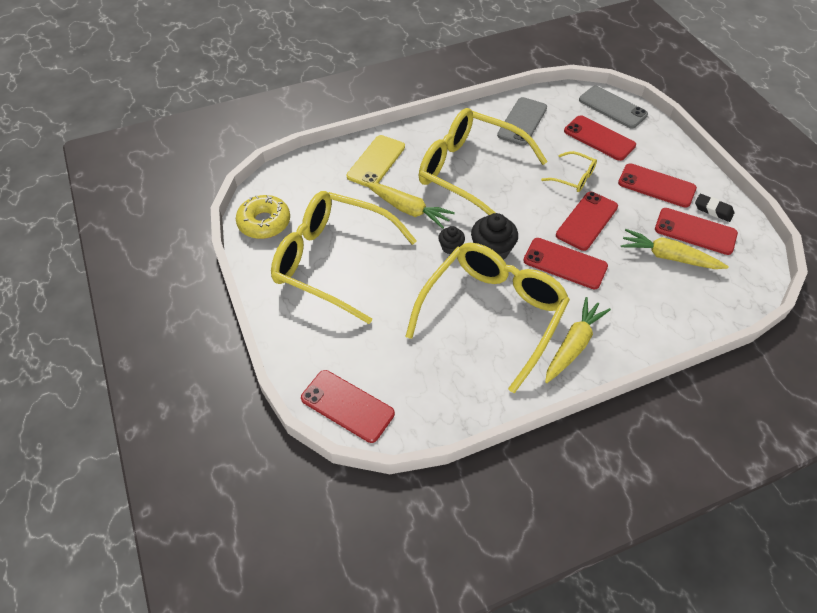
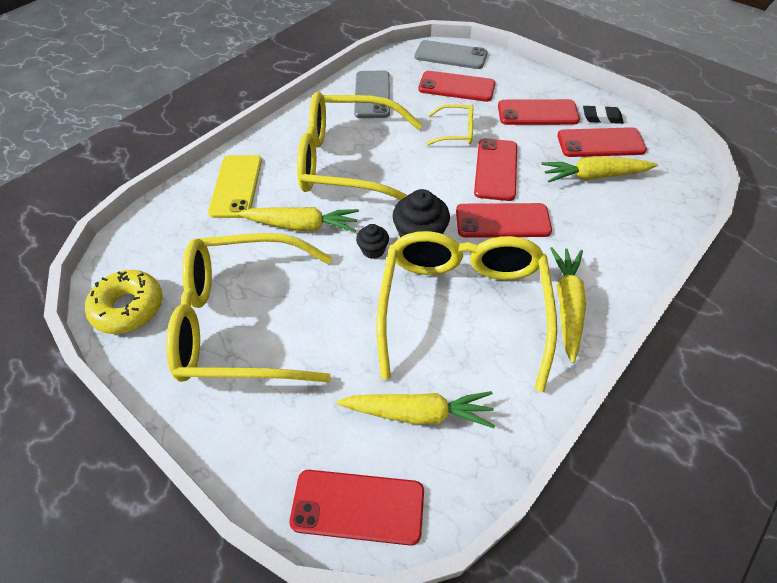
camera: 25 degrees left, 0 degrees up
none -> yellow carrot [337,391,495,428]

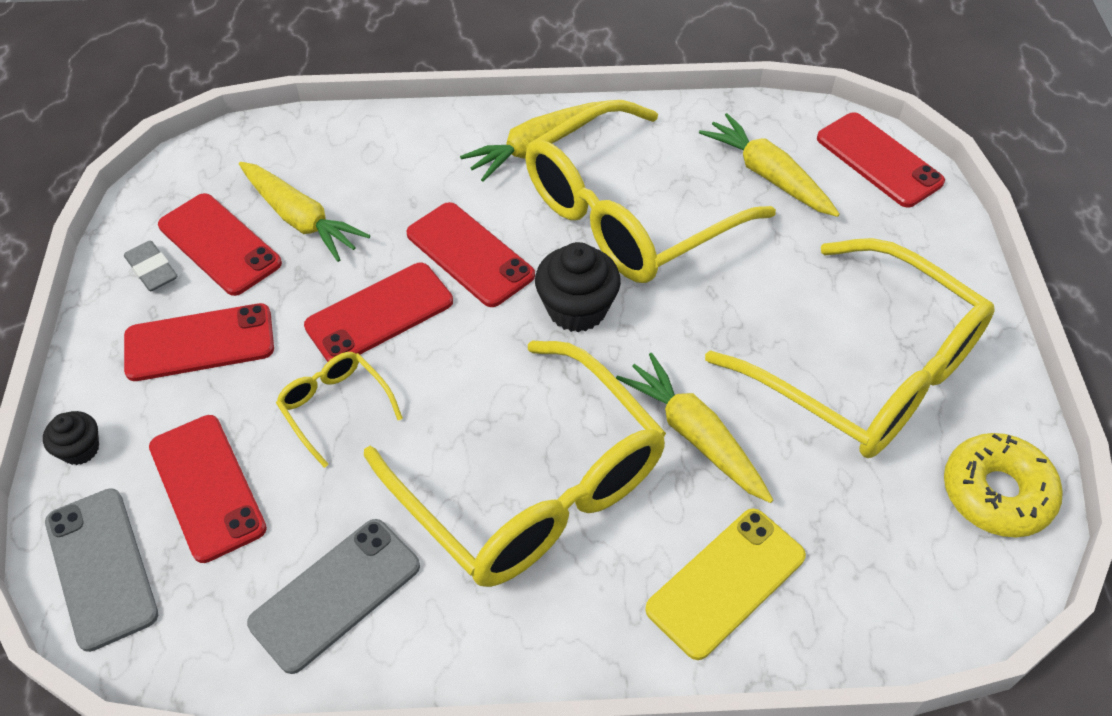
camera: 135 degrees left, 0 degrees up
black cupcake [356,224,389,259] -> black cupcake moved to [43,411,99,465]
red phone [498,99,580,125] -> red phone turned 60 degrees counterclockwise [124,303,274,381]
black eraser [583,105,624,124] -> grey eraser [124,240,177,291]

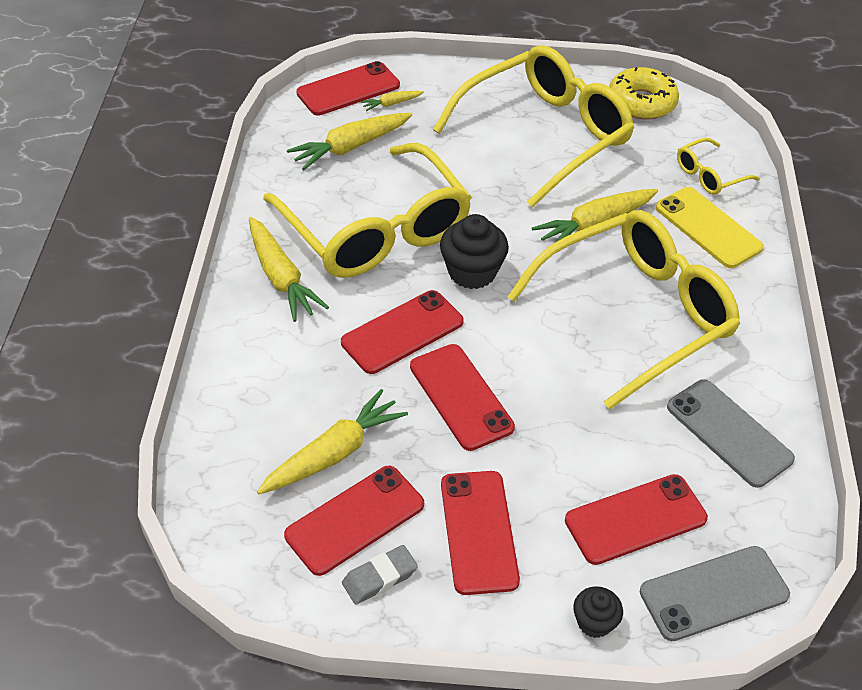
camera: 85 degrees left, 5 degrees down
yellow glasses [276,352,403,468] -> yellow glasses moved to [677,138,760,195]
none -> yellow carrot [361,91,424,111]

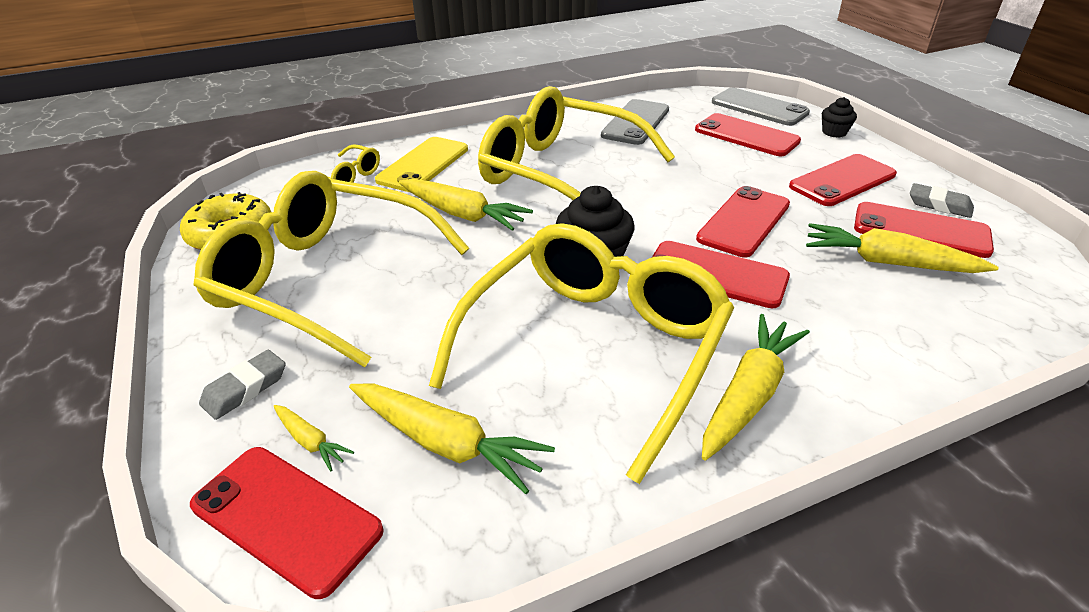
camera: 115 degrees left, 10 degrees down
none -> grey eraser [199,350,286,420]

